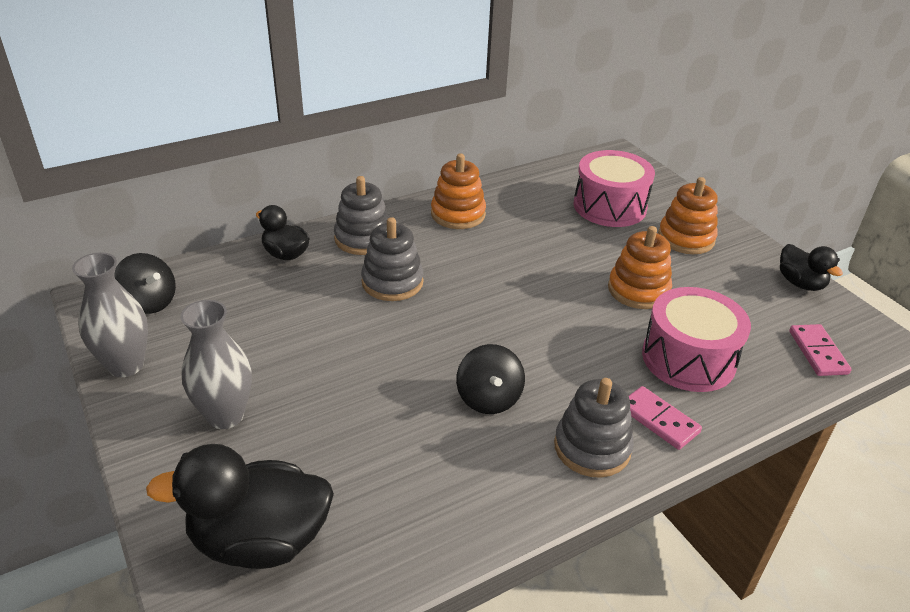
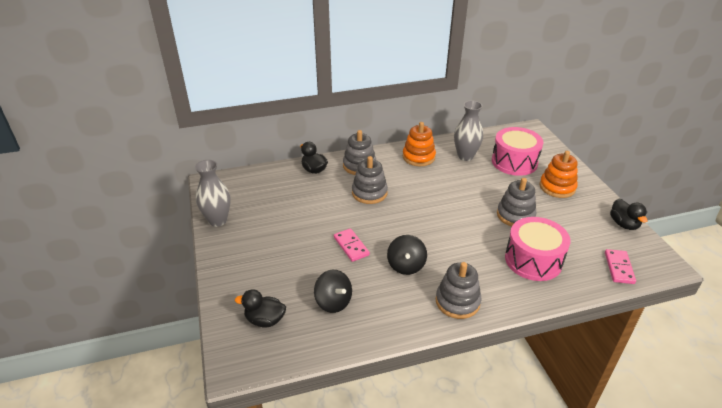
camera: 15 degrees right, 0 degrees up
black spinning top [114,253,176,314] -> black spinning top moved to [314,270,352,313]
black duck [146,444,334,569] -> black duck [235,289,286,328], size x0.57
grey vase [180,300,252,429] -> grey vase moved to [454,101,483,161]
orange stacking toy [608,226,672,309] -> grey stacking toy [497,178,536,227]
pink domino [629,386,702,450] -> pink domino moved to [334,228,370,262]

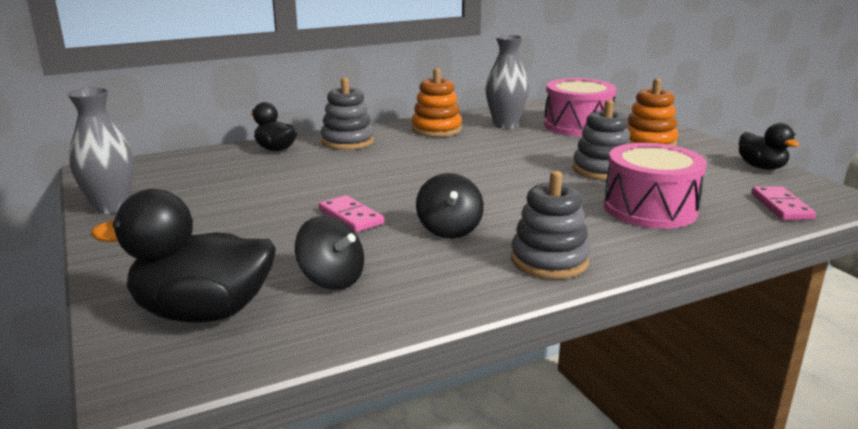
camera: 10 degrees left, 15 degrees down
black duck [235,289,286,328] -> black duck [91,189,276,323], size x1.76
grey stacking toy [352,156,388,204] -> none

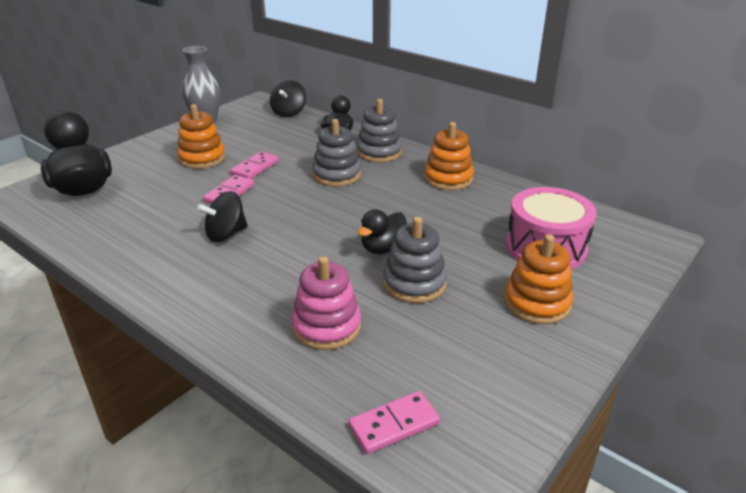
camera: 65 degrees right, 10 degrees up
black spinning top [295,216,364,290] -> black spinning top moved to [270,80,306,117]
grey vase [485,34,529,129] -> none
grey stacking toy [511,171,590,279] -> grey stacking toy moved to [312,119,361,186]
pink drum [604,143,707,229] -> pink stacking toy [291,256,361,350]
black duck [739,123,800,170] -> black duck moved to [358,209,407,254]
none -> orange stacking toy [177,104,226,169]
none -> pink domino [230,151,279,179]

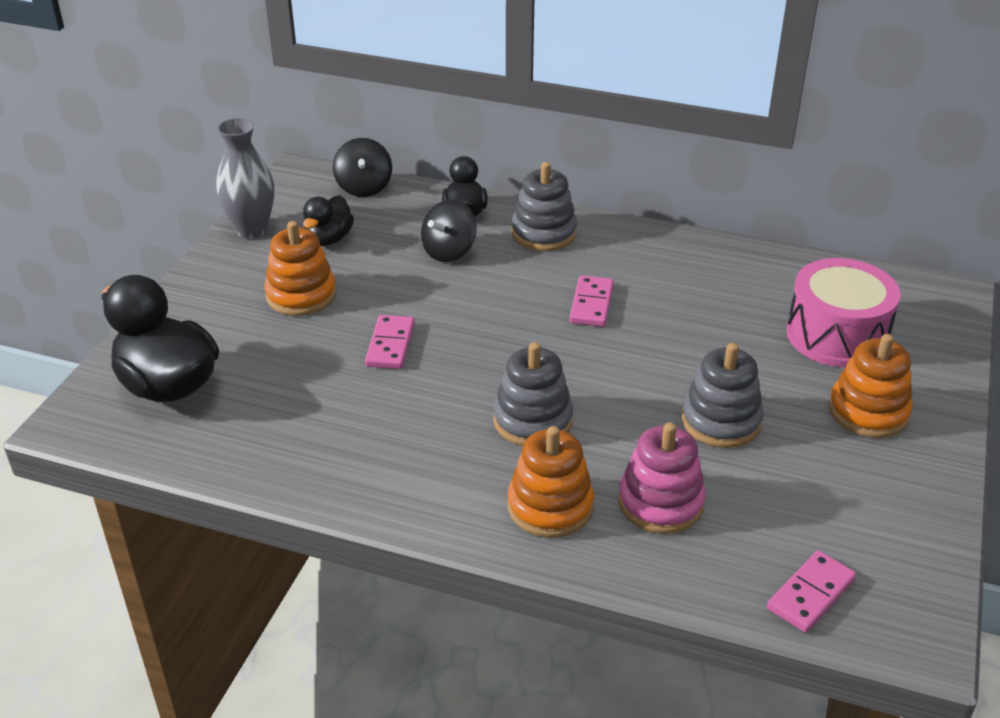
camera: 20 degrees left, 5 degrees up
black spinning top [197,191,248,242] -> black spinning top moved to [421,199,477,262]
pink domino [230,151,279,179] -> pink domino moved to [569,275,614,327]
grey stacking toy [312,119,361,186] -> grey stacking toy moved to [493,342,573,446]
black duck [358,209,407,254] -> black duck moved to [303,195,354,246]
orange stacking toy [424,122,474,190] -> orange stacking toy moved to [508,426,594,538]

